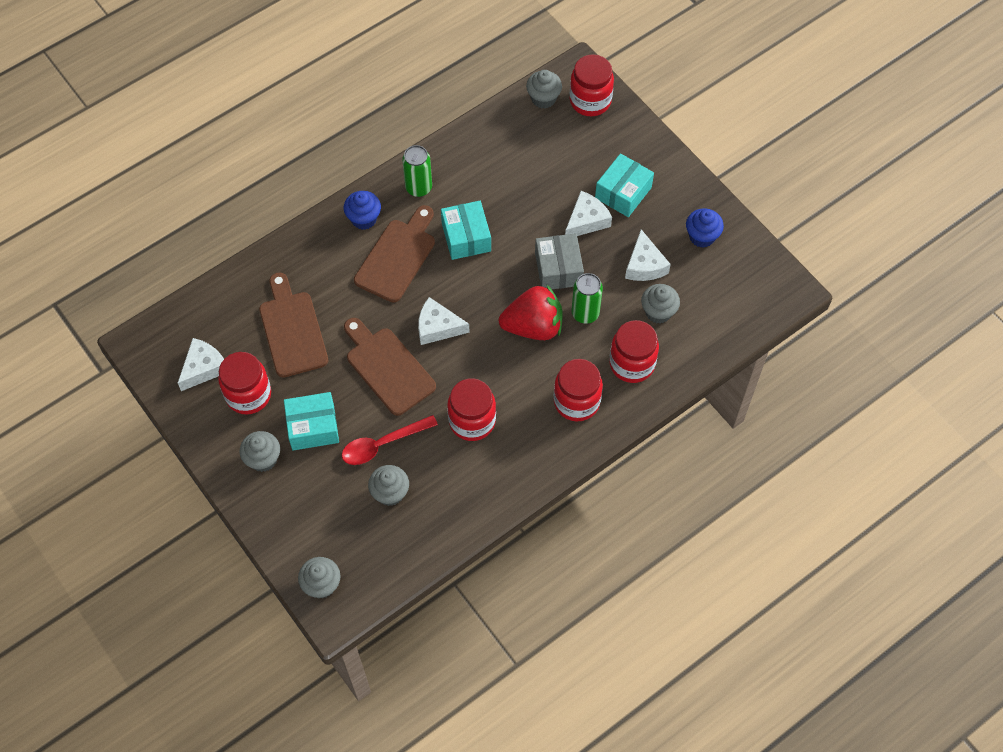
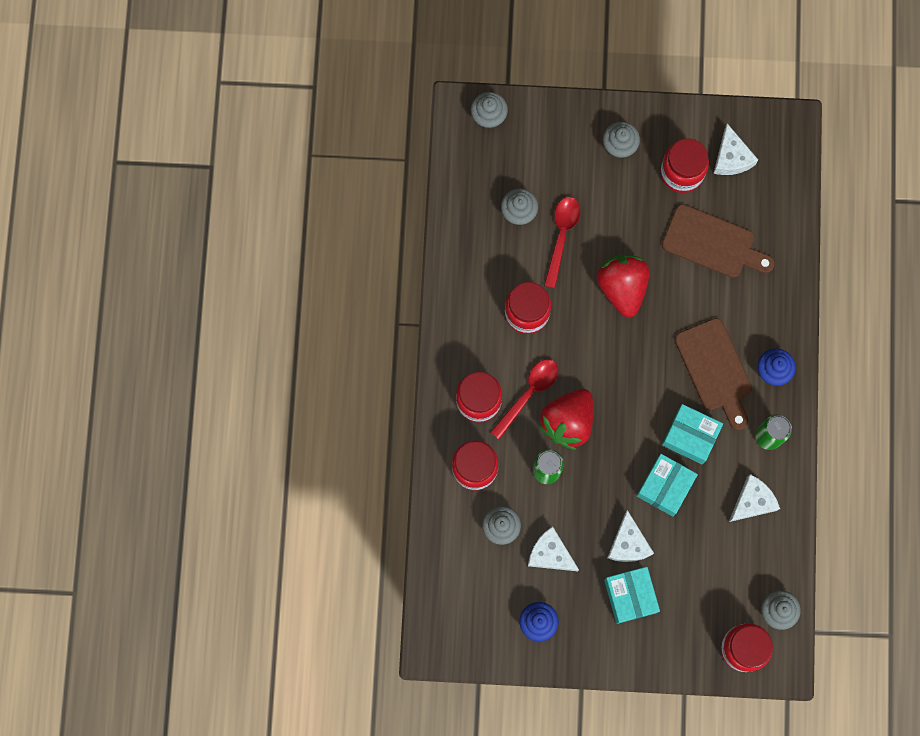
camera: 130 degrees right, 15 degrees up
turquoise box [284,392,339,450] -> turquoise box moved to [637,454,698,517]
brown cutting board [344,318,436,416] -> red strawberry [596,254,650,317]
white cheese [418,297,470,345] -> white cheese moved to [729,474,780,522]
grey box [535,233,584,289] -> none
none -> red spoon [490,359,558,439]

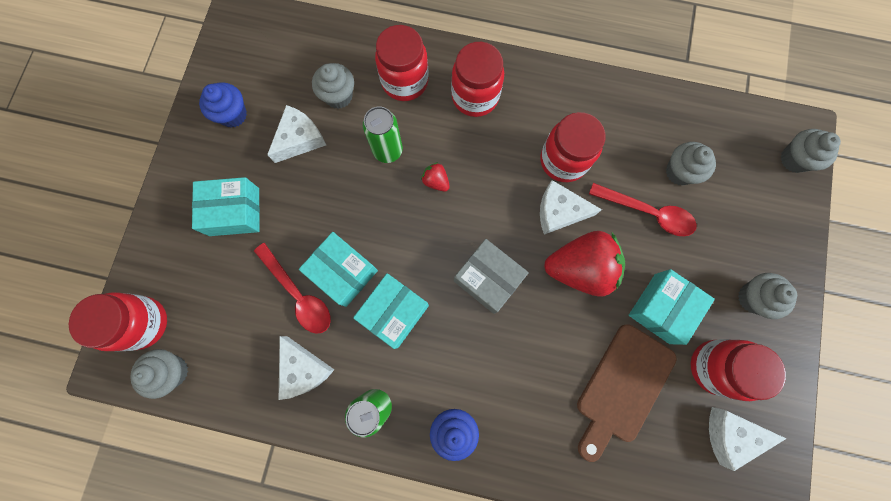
camera: 100 degrees right, 0 degrees up
red spoon [490,359,558,439] -> red spoon moved to [254,243,331,334]
red strawberry [538,389,593,450] -> red strawberry [421,162,450,192], size x0.43
white cheese [607,510,654,562] -> white cheese moved to [540,180,602,235]
brown cutting board [675,318,752,430] -> none
none -> grey box [454,239,529,314]
none -> turquoise box [629,269,715,345]

